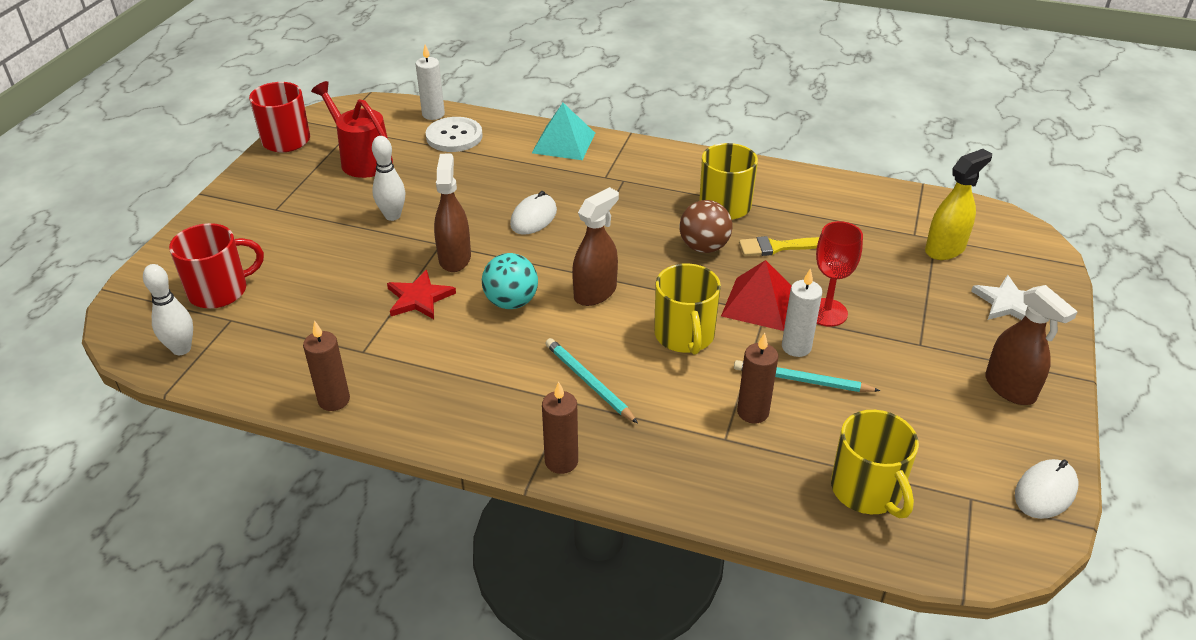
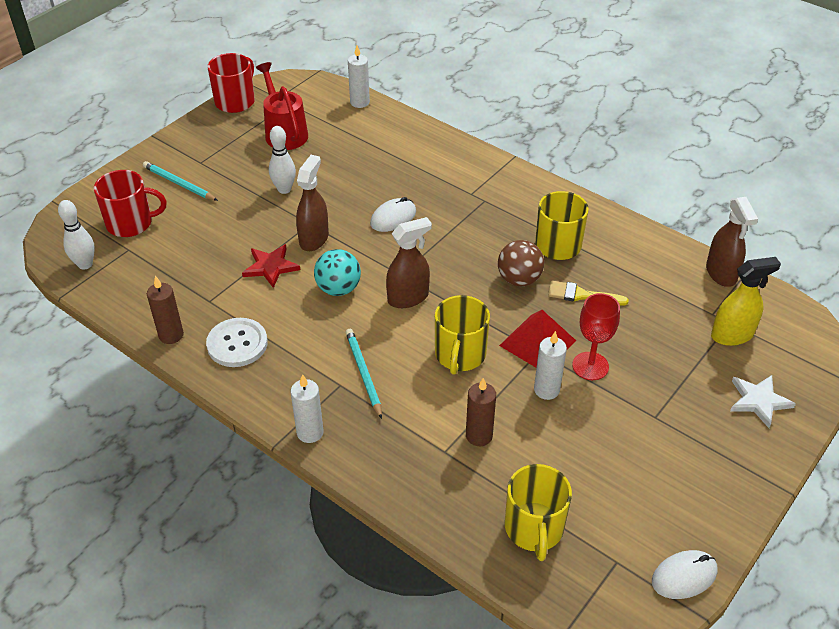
camera: 20 degrees right, 5 degrees up
white button [426,117,483,152] -> white button moved to [206,318,268,367]
turquoise pyramid [532,103,595,160] -> none
brown candle [542,382,578,474] -> white candle [291,374,324,443]
turquoise pencil [734,360,880,392] -> turquoise pencil moved to [143,161,218,201]
brown spray bottle [985,285,1078,405] -> brown spray bottle moved to [706,197,758,287]

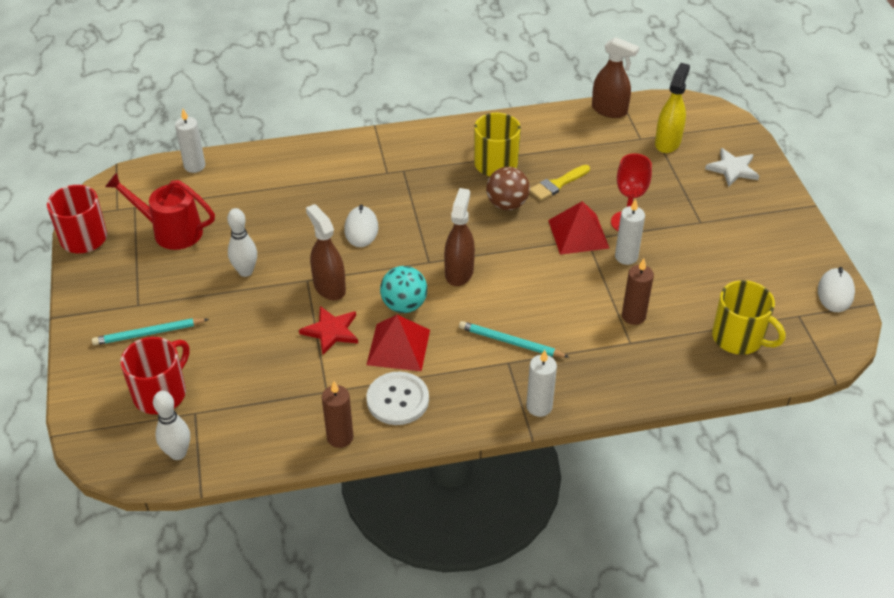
camera: 50 degrees left, 0 degrees up
yellow mug [435,295,490,375] -> none
none -> red pyramid [366,315,430,371]

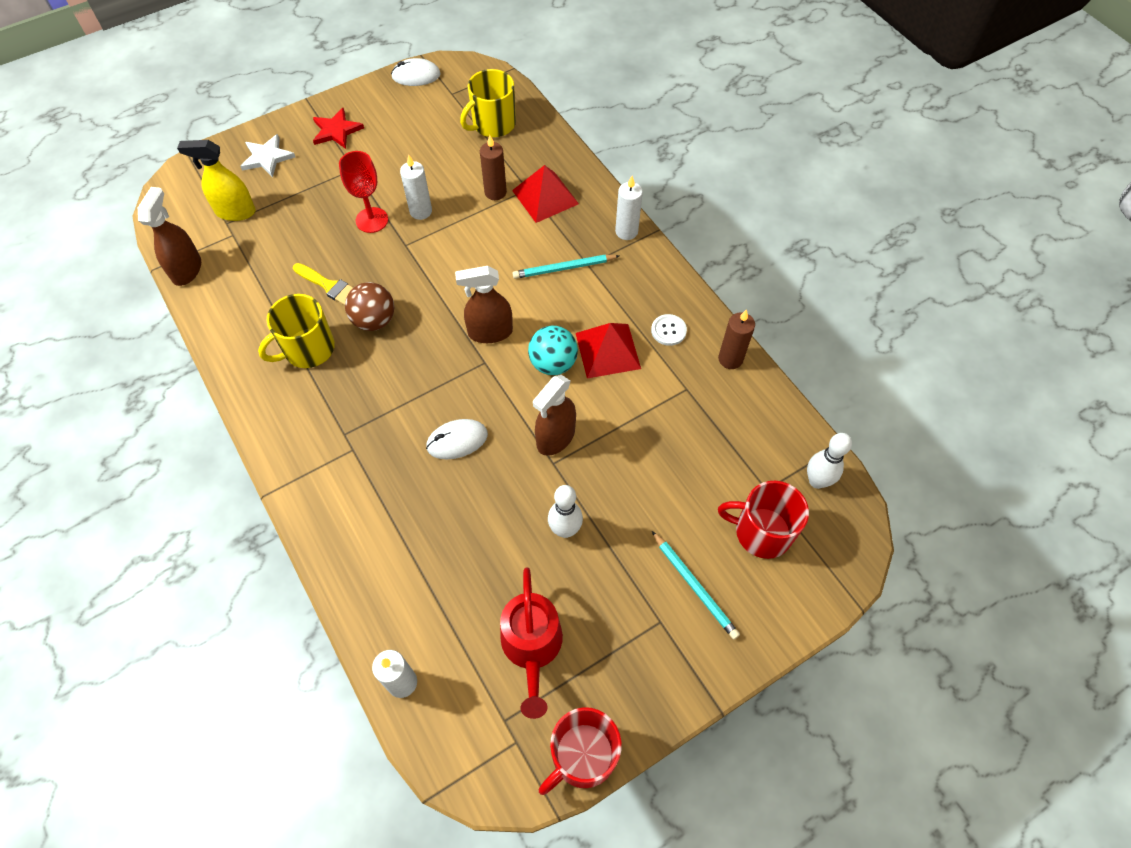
camera: 110 degrees left, 15 degrees up
red star [299,306,358,355] -> red star moved to [313,108,364,149]
white button [367,372,429,425] -> white button [651,314,687,346], size x0.60
turquoise pencil [459,321,569,358] -> turquoise pencil turned 75 degrees clockwise [512,255,619,279]
red pyramid [548,201,609,255] -> red pyramid moved to [512,165,579,223]
yellow mug [712,280,785,355] -> yellow mug turned 150 degrees counterclockwise [460,69,516,137]

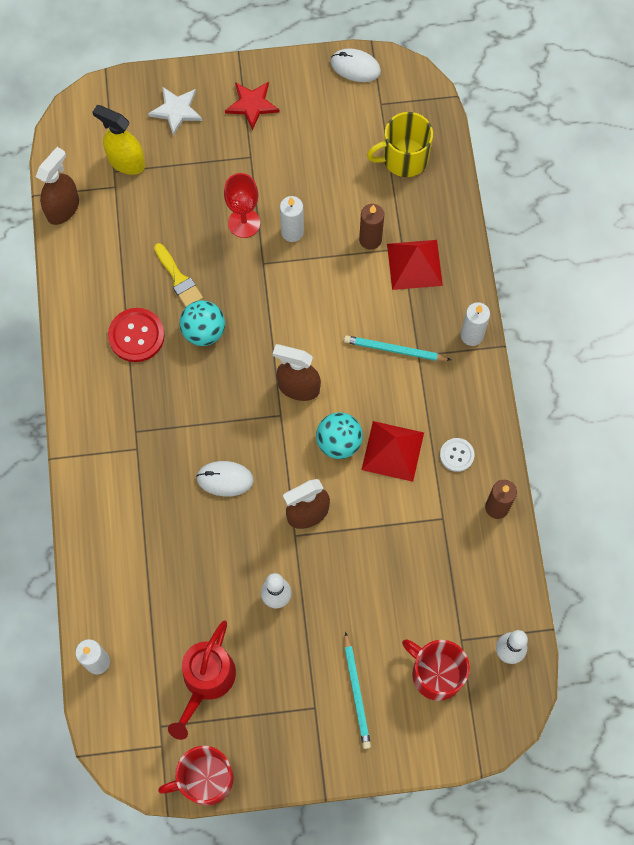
camera: 25 degrees right, 10 degrees up
yellow mug [258,294,335,368] -> red button [108,308,165,362]
brown ball [345,282,394,331] -> turquoise ball [179,300,225,346]

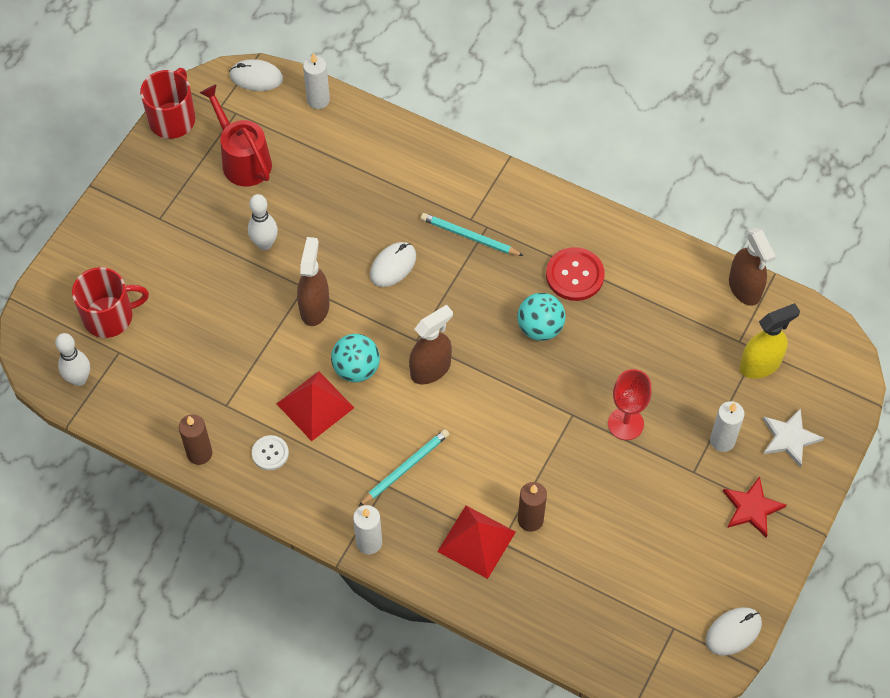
camera: 125 degrees right, 10 degrees down
yellow brush [154,243,203,307] -> none
white candle [280,196,304,242] -> white candle moved to [710,401,745,452]
turquoise pencil [344,632,371,749] -> turquoise pencil moved to [421,213,524,256]
yellow mug [367,112,433,177] -> none
none -> white mouse [229,59,283,91]

